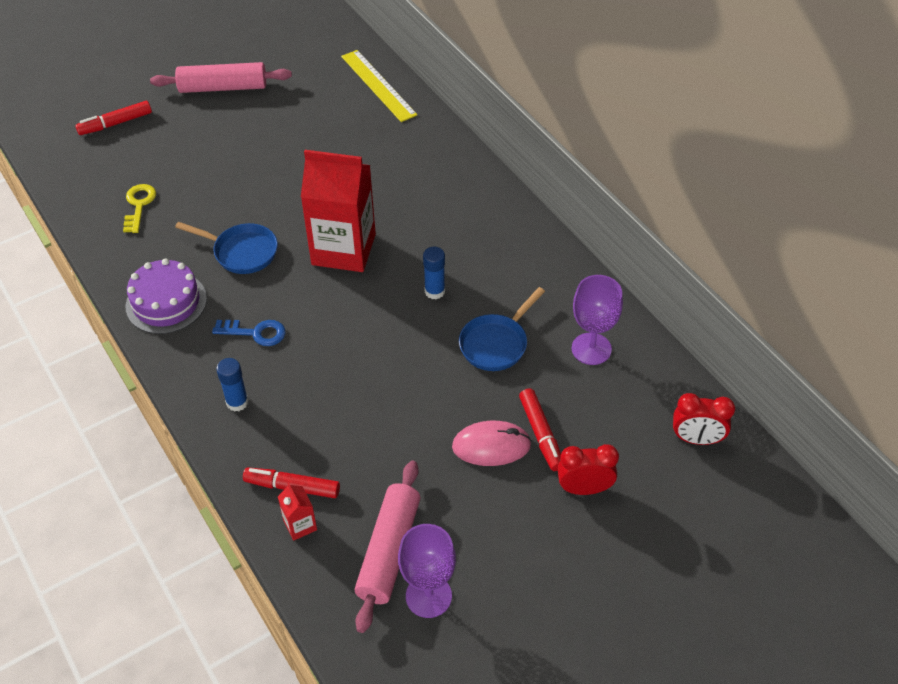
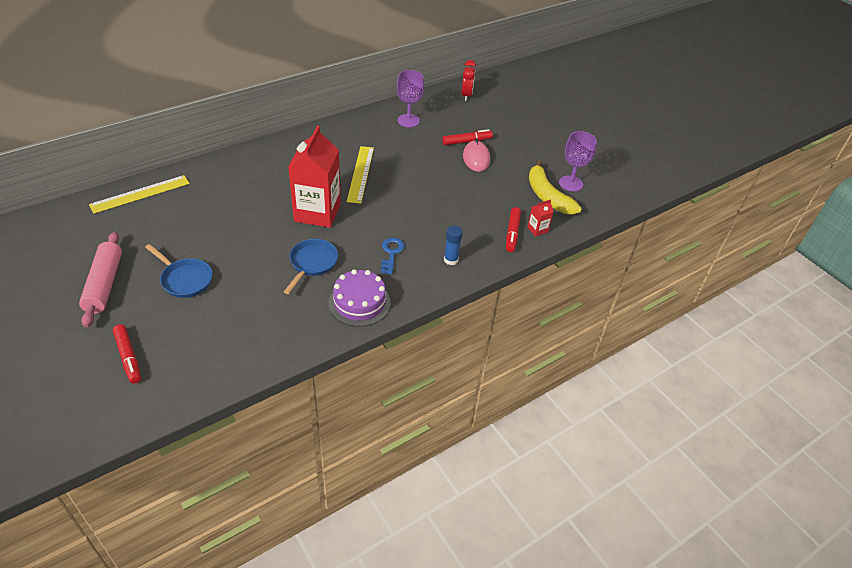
camera: 95 degrees left, 5 degrees down
yellow key [123,184,156,233] -> none
pink rolling pin [355,461,420,633] -> yellow banana [529,160,582,215]
blue glue stick [423,247,445,299] -> yellow ruler [346,146,374,204]
blue pan [459,287,545,371] -> blue pan moved to [145,244,213,298]
red clock [557,444,619,495] -> none

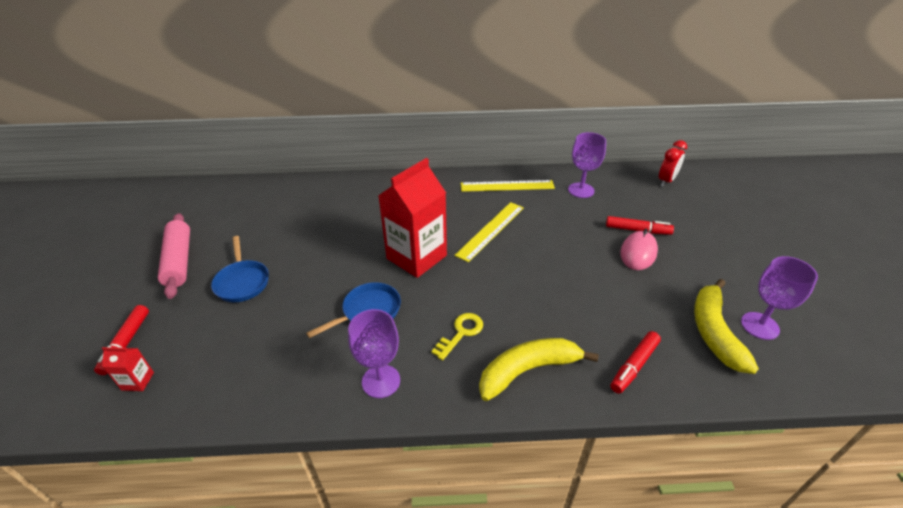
camera: 35 degrees right, 5 degrees down
pink rolling pin [79,232,122,328] -> pink rolling pin turned 45 degrees counterclockwise [158,213,190,299]
yellow ruler [89,175,190,214] -> yellow ruler moved to [461,180,555,192]
purple cake [329,269,390,327] -> purple goblet [348,309,400,398]
blue key [381,237,405,275] -> yellow key [431,313,483,360]
blue glue stick [444,226,463,265] -> yellow banana [479,338,599,401]
red carton [527,199,553,237] -> red carton moved to [102,347,154,391]

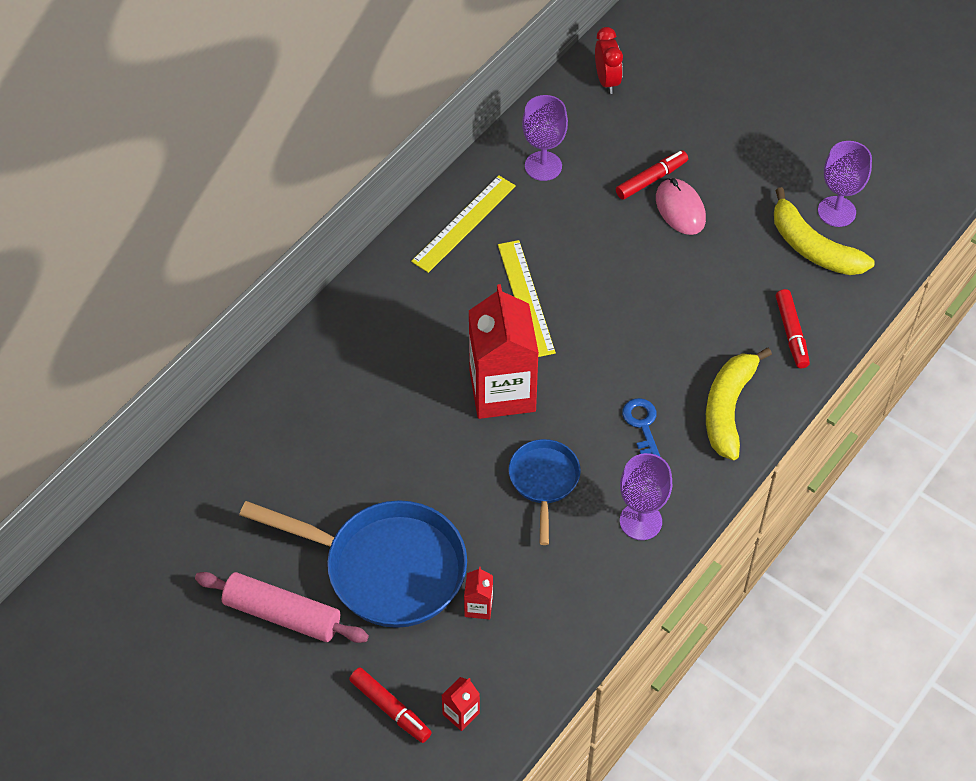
camera: 50 degrees left, 15 degrees up
blue pan [211,236,269,302] -> blue pan [239,500,467,628], size x1.87
yellow key [431,313,483,360] -> blue key [622,398,660,456]
none -> red carton [464,567,493,620]

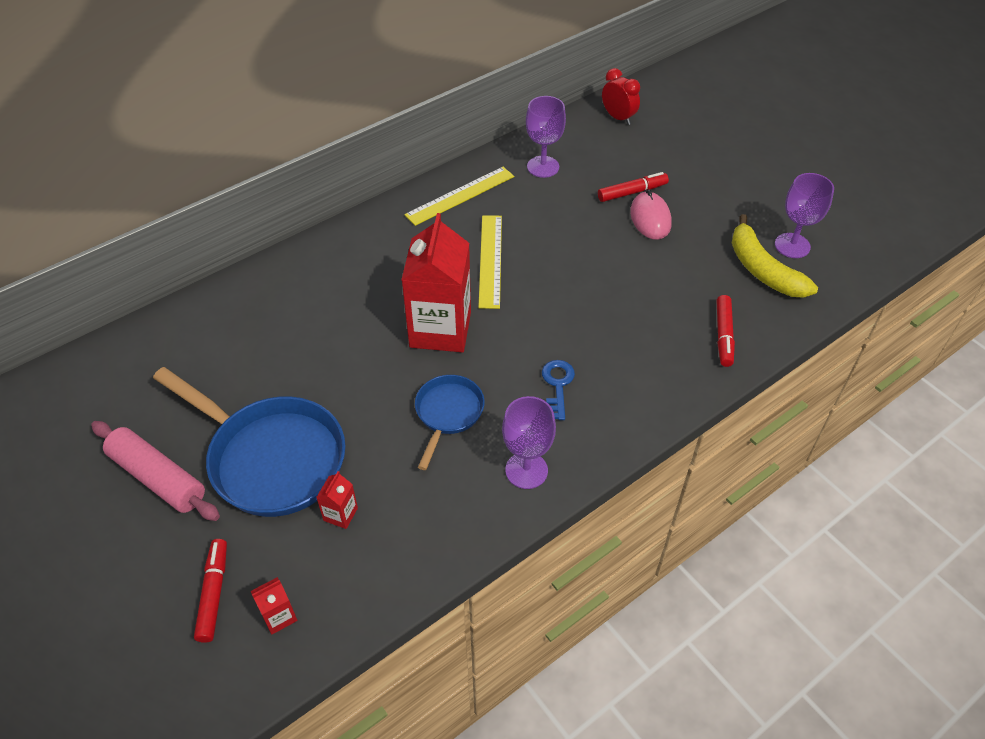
camera: 15 degrees right, 5 degrees down
red marker [349,668,432,743] -> red marker turned 150 degrees counterclockwise [194,539,227,643]
red clock [595,27,623,94] -> red clock turned 45 degrees counterclockwise [602,68,640,125]
yellow banana [706,348,772,460] -> none

